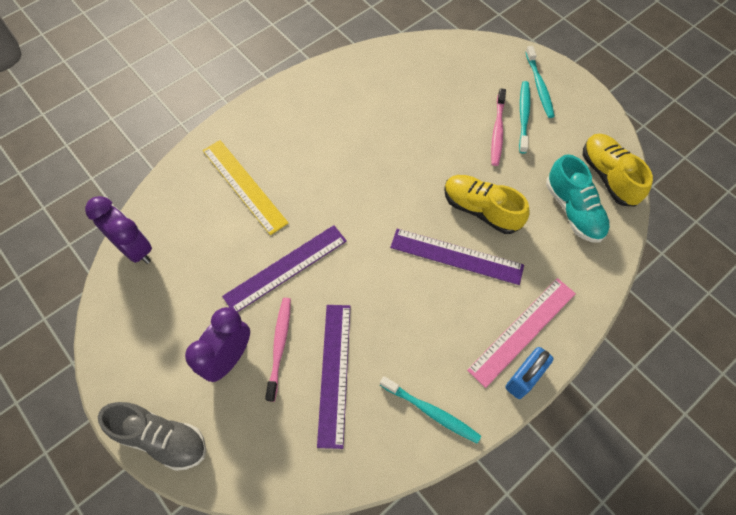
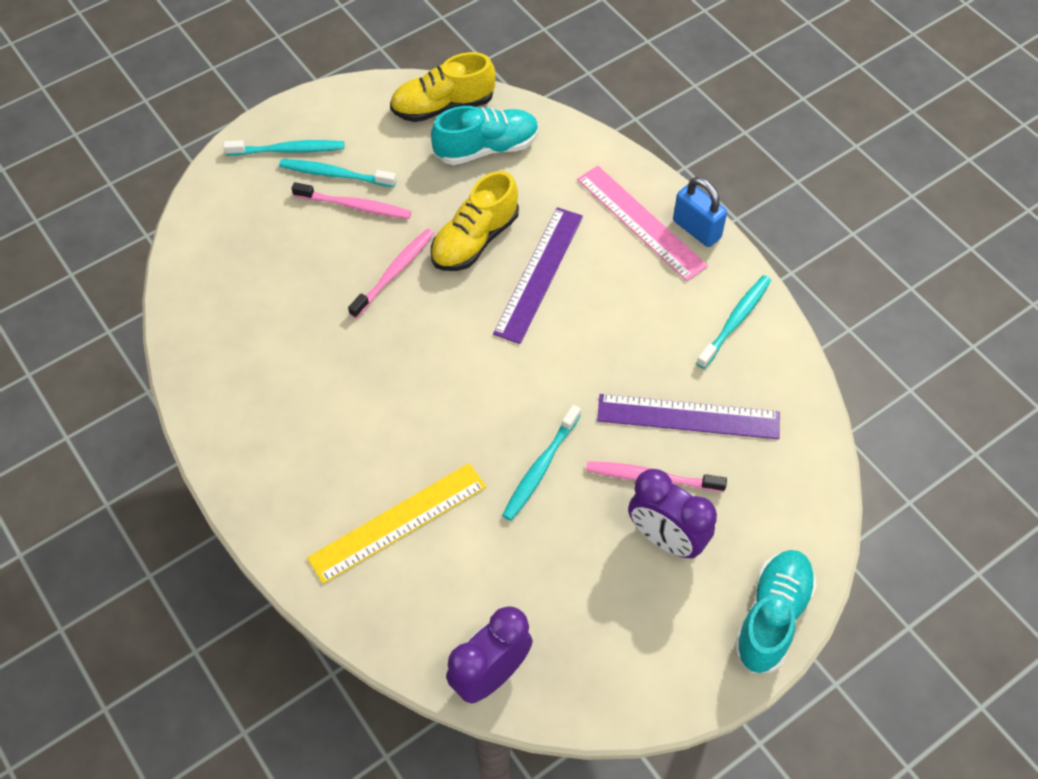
camera: 85 degrees left, 5 degrees down
grey shoe [98,402,206,471] -> turquoise shoe [734,550,817,673]
purple ruler [222,225,347,312] -> turquoise toothbrush [502,405,581,521]
none -> pink toothbrush [348,229,434,318]

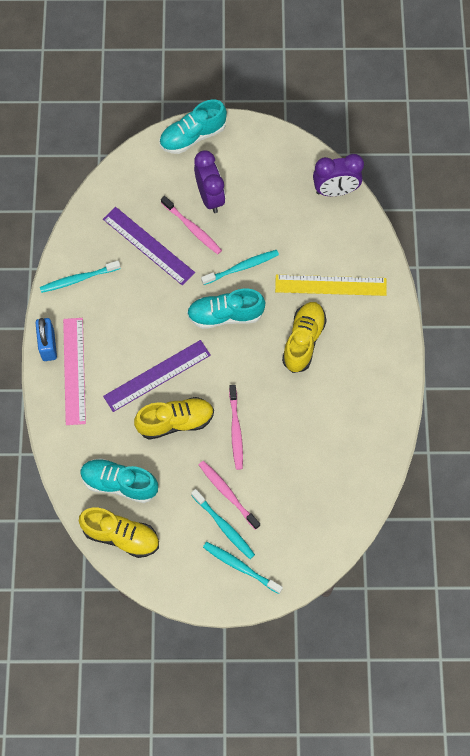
camera: 145 degrees left, 10 degrees up
pink toothbrush [348,229,434,318] -> pink toothbrush turned 75 degrees counterclockwise [229,385,243,470]
none -> turquoise shoe [187,289,265,329]
none -> yellow shoe [282,302,327,373]

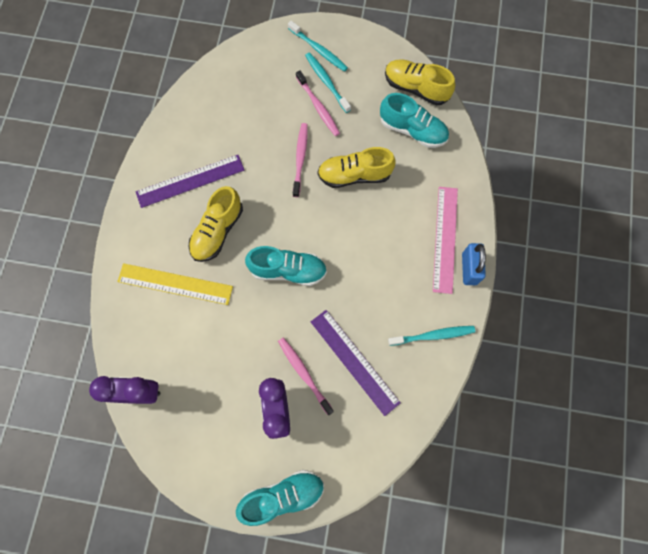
camera: 170 degrees left, 5 degrees up
purple ruler [103,340,211,412] -> purple ruler moved to [136,155,245,208]
turquoise toothbrush [201,250,279,285] -> none

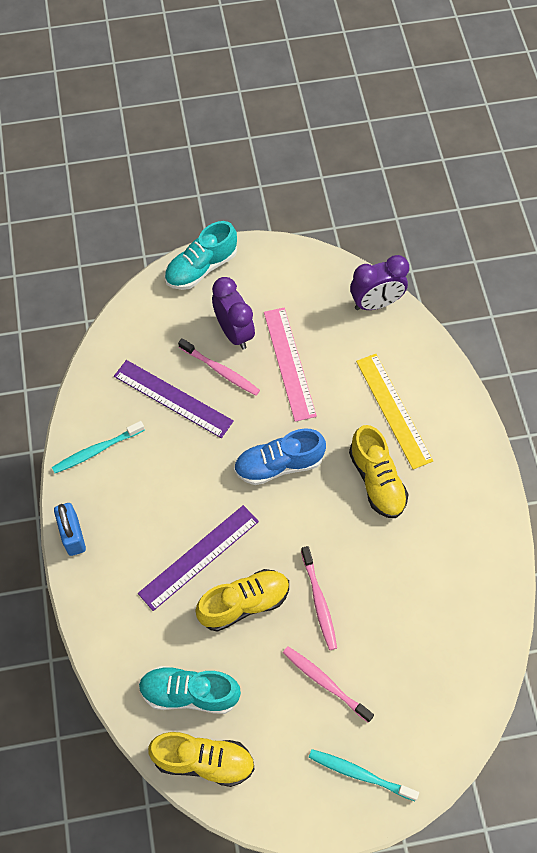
camera: 160 degrees right, 10 degrees down
yellow ruler [117,263,233,305] -> yellow ruler turned 75 degrees clockwise [356,354,433,469]
purple ruler [136,155,245,208] -> purple ruler moved to [138,505,259,611]
yellow shoe [189,186,243,262] -> yellow shoe turned 150 degrees clockwise [349,425,409,518]
turquoise shoe [245,246,327,286] -> blue shoe [234,428,326,485]
turquoise toothbrush [305,52,351,113] -> none
pink ruler [433,187,458,294] -> pink ruler moved to [264,308,317,422]

